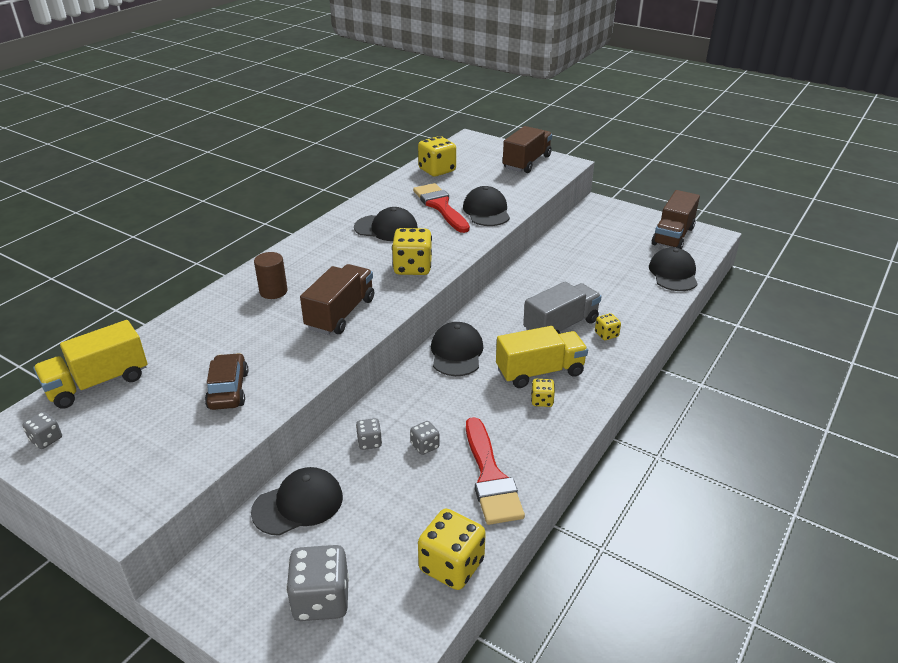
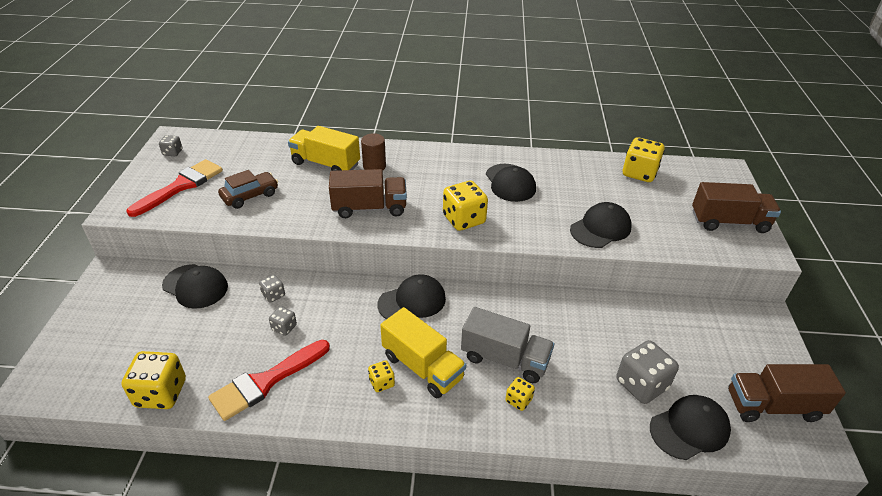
camera: 60 degrees right, 5 degrees up
yellow truck [33,320,147,409] -> yellow truck moved to [288,126,360,171]
grey dice [286,545,349,621] -> grey dice moved to [616,340,679,404]
red brush [413,183,470,233] -> red brush moved to [126,159,223,217]

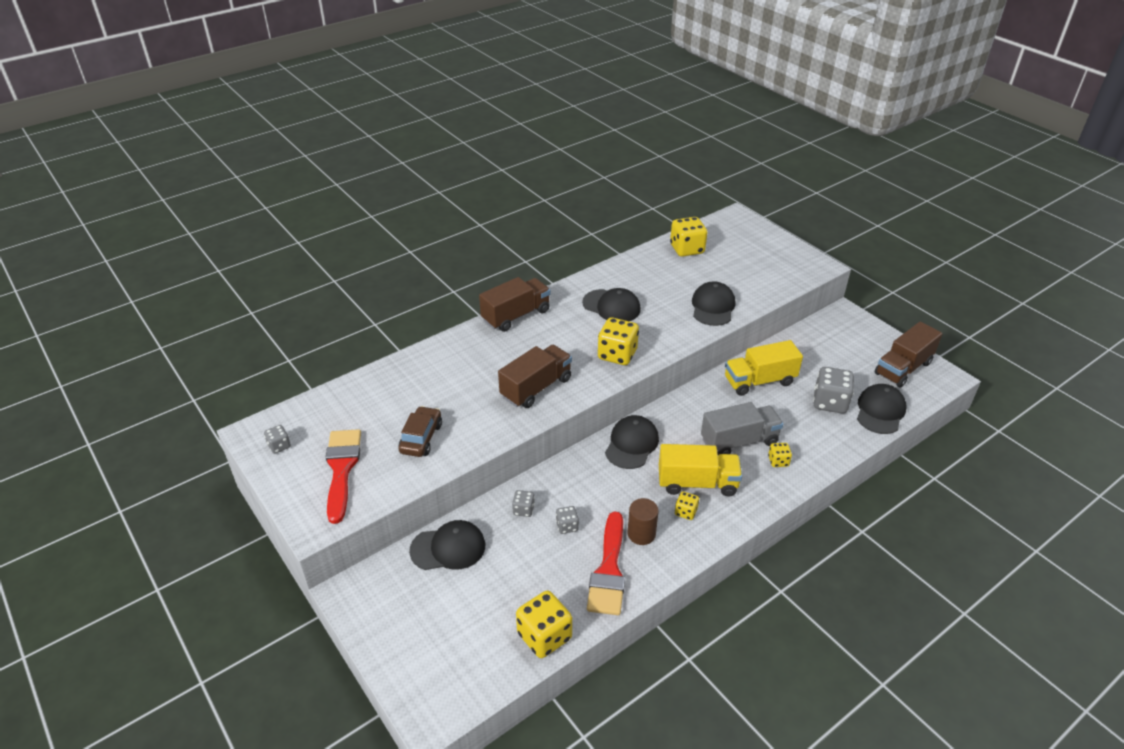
camera: 40 degrees left, 0 degrees up
yellow truck [288,126,360,171] -> yellow truck moved to [725,340,803,396]
brown cylinder [361,133,386,171] -> brown cylinder moved to [628,498,659,545]
brown truck [692,182,781,233] -> brown truck moved to [479,277,550,332]

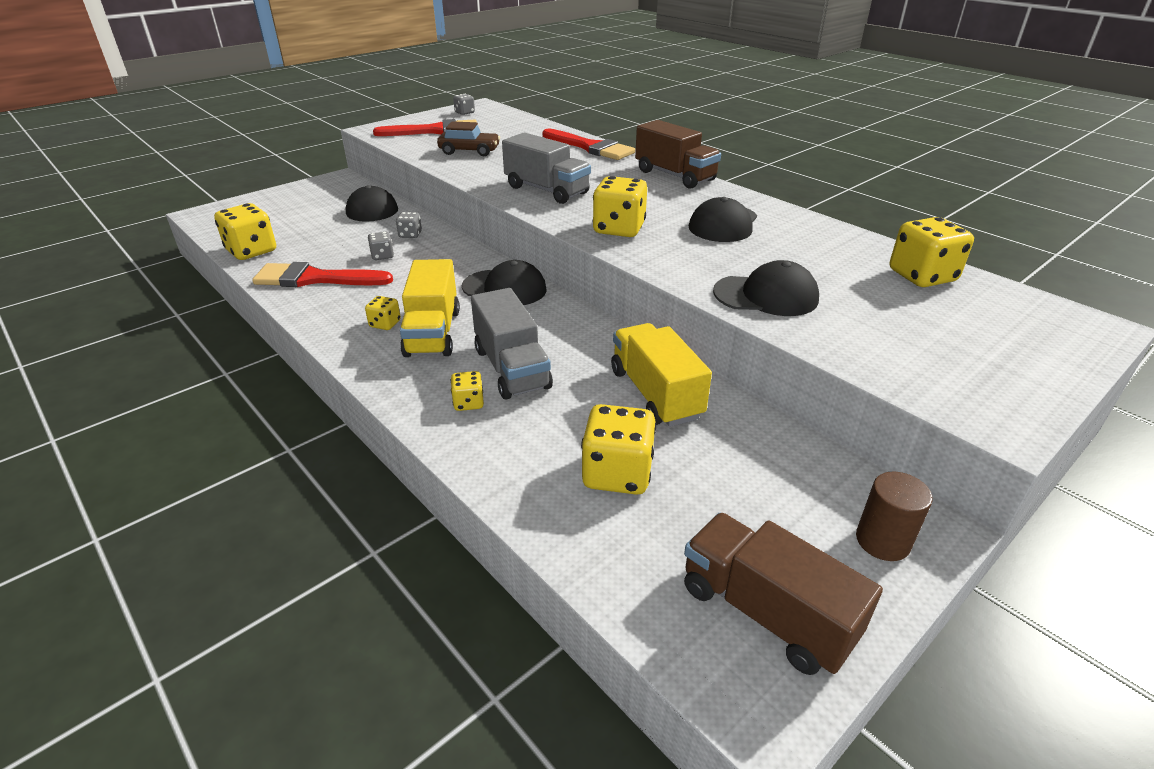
camera: 85 degrees right, 5 degrees down
brown truck [498,345,572,408] -> grey truck [502,133,591,204]
brown cylinder [628,498,659,545] -> brown cylinder moved to [856,472,933,561]
grey dice [813,367,854,414] -> yellow dice [581,404,656,495]
black cap [857,384,906,434] -> none
none -> red brush [543,129,635,160]

